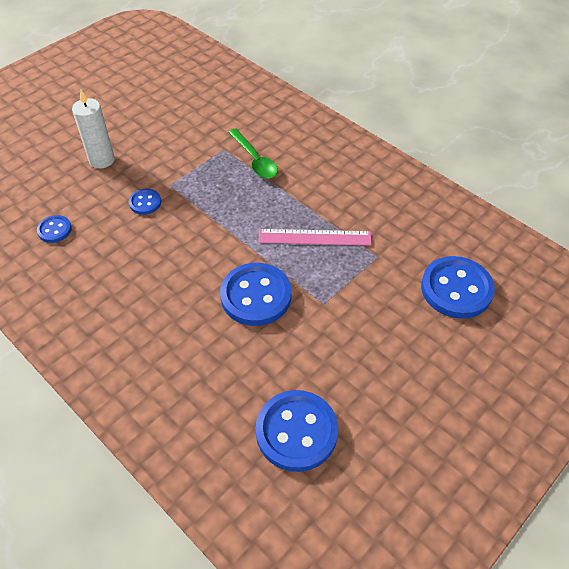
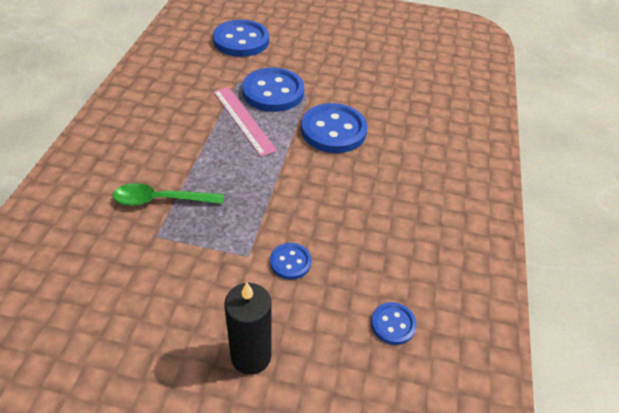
camera: 125 degrees left, 5 degrees down
white candle [72,90,115,169] -> black candle [224,282,271,375]
green spoon [228,128,278,179] -> green spoon turned 120 degrees counterclockwise [113,183,224,206]
blue button [255,390,338,472] -> blue button moved to [242,67,304,112]

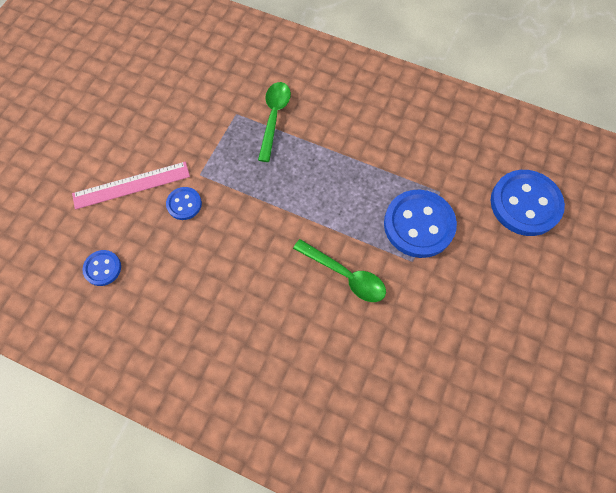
camera: 105 degrees right, 20 degrees up
pink ruler [213,87,277,157] -> pink ruler moved to [72,162,190,209]
black candle [224,282,271,375] -> none
blue button [301,103,367,153] -> green spoon [293,239,386,302]

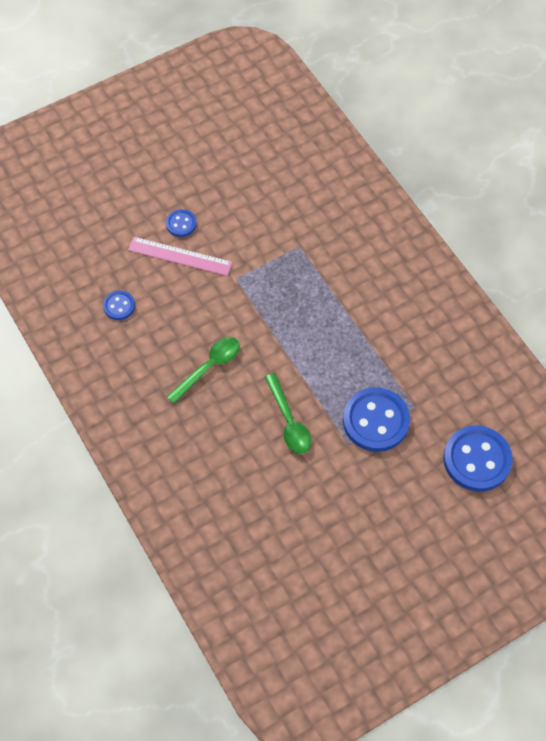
camera: 35 degrees right, 5 degrees down
blue button [166,187,202,220] -> blue button moved to [166,209,197,237]
green spoon [258,82,291,162] -> green spoon moved to [167,337,240,404]

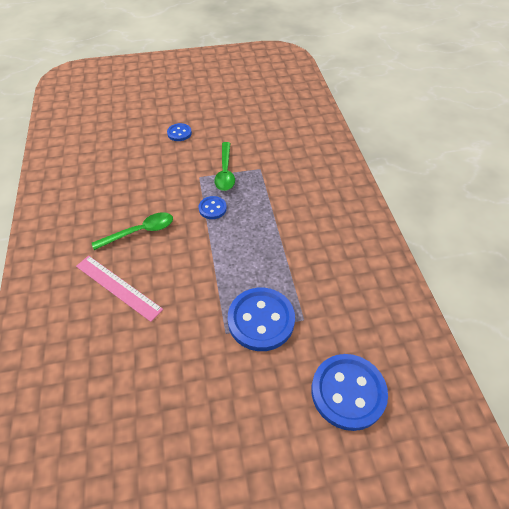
camera: 20 degrees right, 10 degrees down
blue button [103,291,135,320] -> blue button moved to [199,196,227,219]
pink ruler [128,237,233,276] -> pink ruler moved to [76,256,163,322]
green spoon [265,373,311,454] -> green spoon moved to [214,142,235,191]

